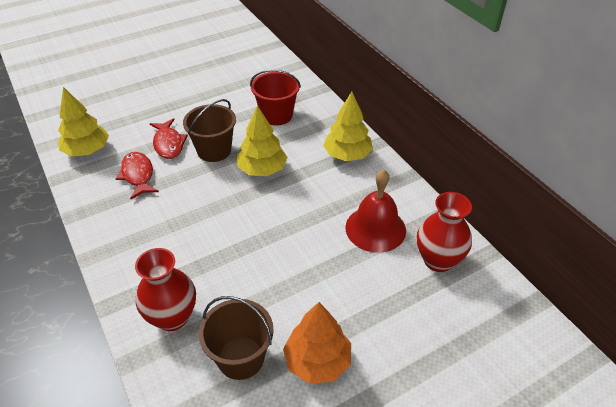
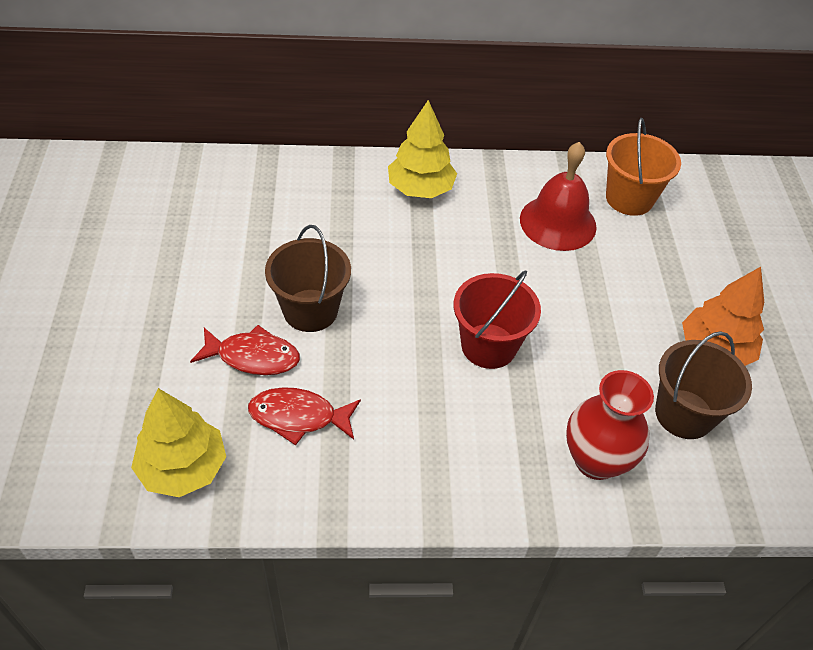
camera: 65 degrees left, 5 degrees up
yellow tree [237,105,288,176] -> none
red bucket [250,69,301,126] -> red bucket moved to [454,270,541,369]
red vase [417,192,472,272] -> orange bucket [606,118,681,216]

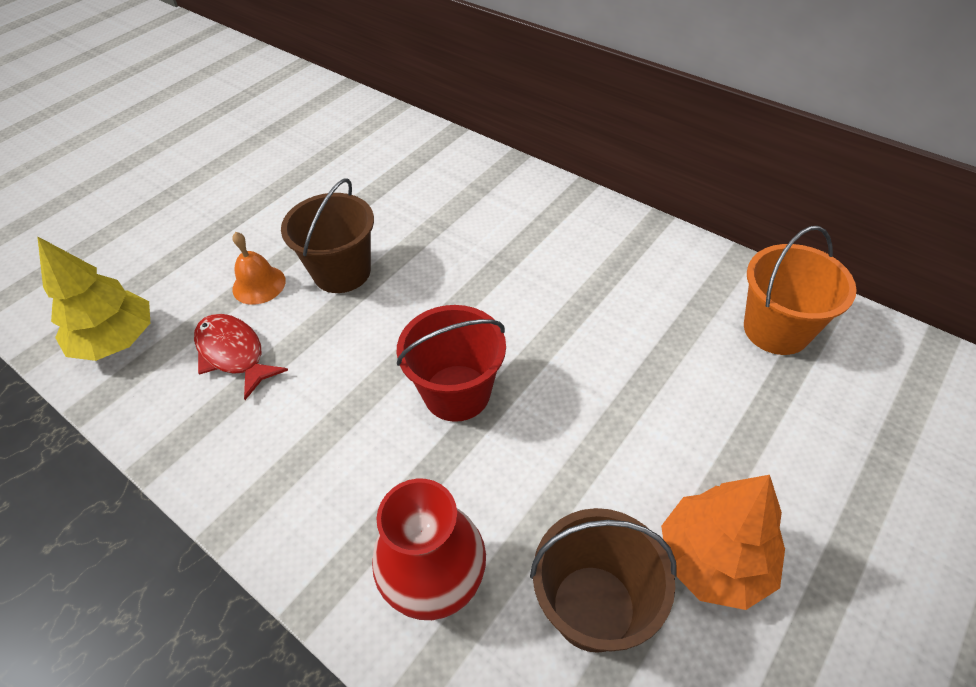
camera: 45 degrees right, 0 degrees up
red fish [190,325,300,375] -> orange bell [232,232,286,305]
yellow tree [388,100,457,198] -> none
red bell [520,142,597,251] -> none

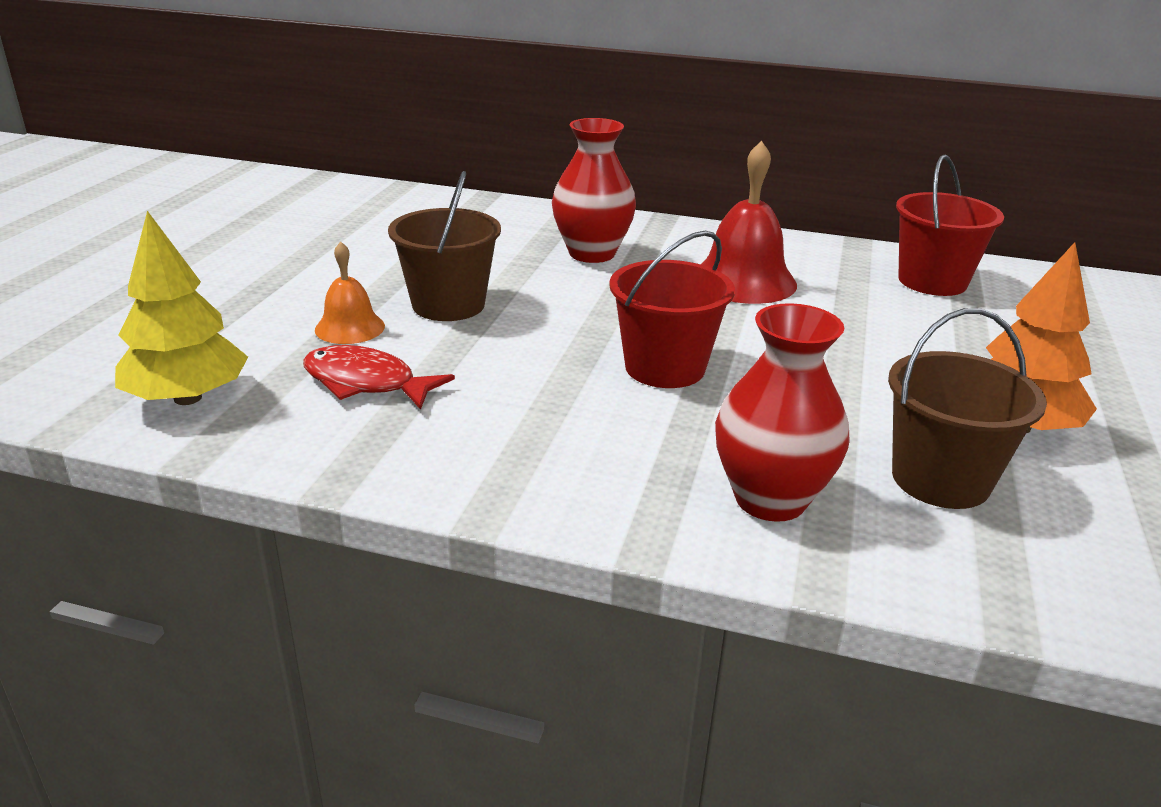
camera: 25 degrees left, 20 degrees down
orange bucket [744,226,857,355] -> red bucket [896,155,1004,296]
none -> red vase [552,118,636,263]
none -> red bell [701,141,797,304]

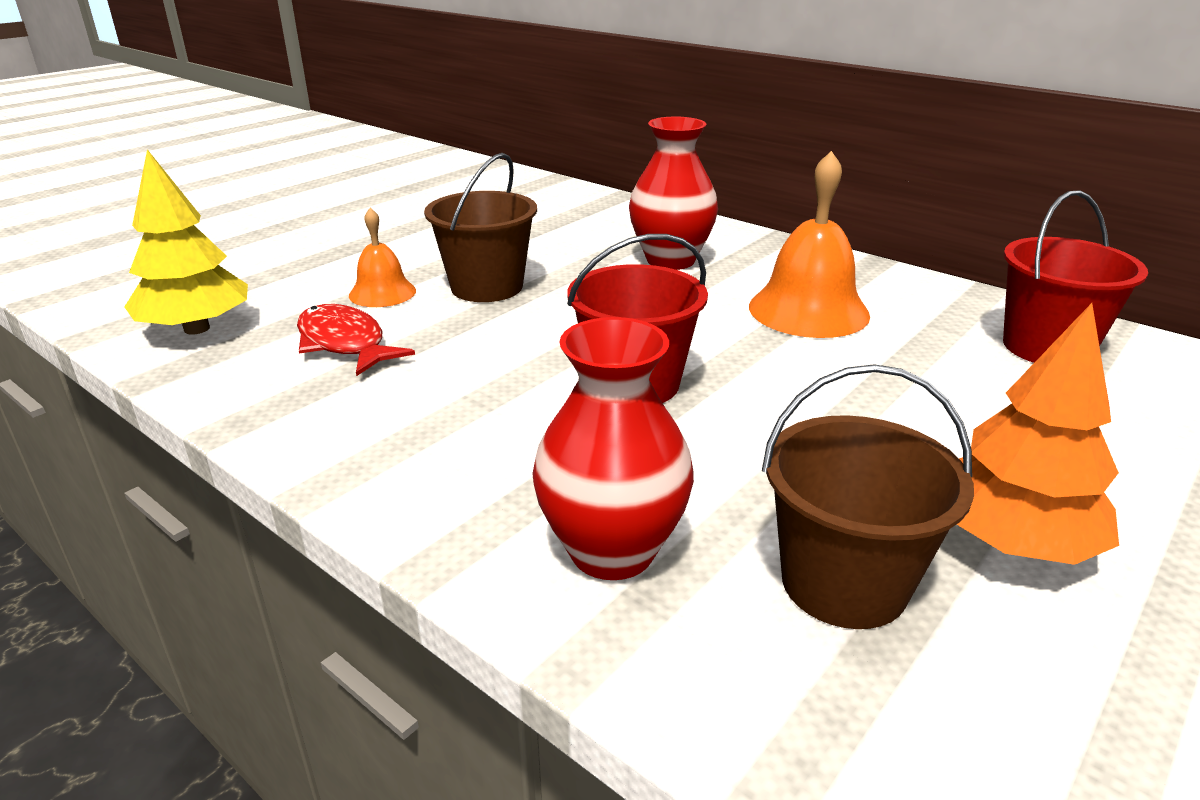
camera: 25 degrees right, 0 degrees up
red bell [701,141,797,304] -> orange bell [749,151,870,338]

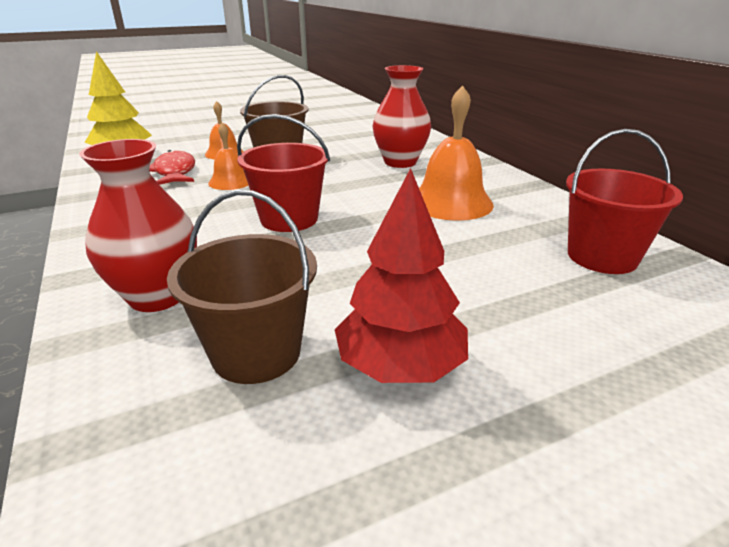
camera: 25 degrees right, 0 degrees up
orange tree [956,303,1119,565] -> red tree [335,168,468,383]
none -> orange bell [208,123,249,190]

